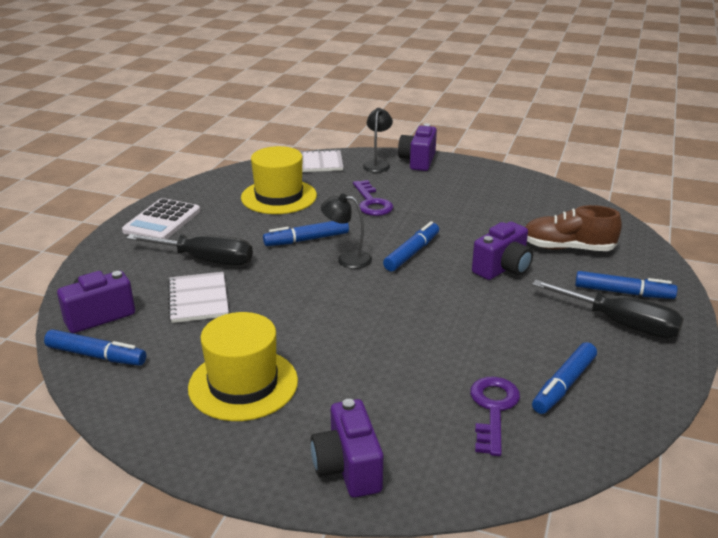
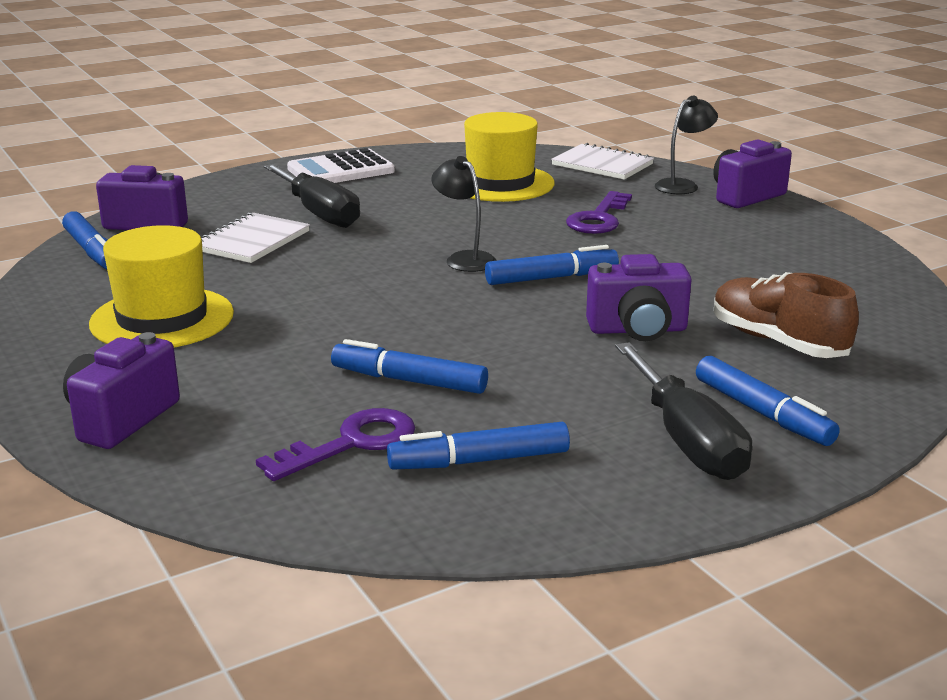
camera: 40 degrees right, 5 degrees down
blue marker [263,221,349,246] -> blue marker moved to [331,339,488,394]

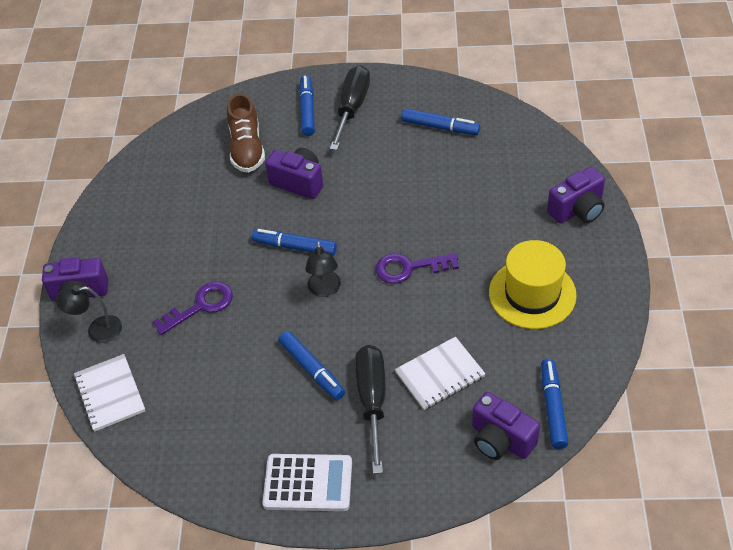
camera: 145 degrees left, 25 degrees up
purple key [256,408,415,481] -> purple key moved to [376,253,459,284]
blue marker [331,339,488,394] -> blue marker moved to [278,331,345,400]
yellow hat [464,112,554,202] -> none

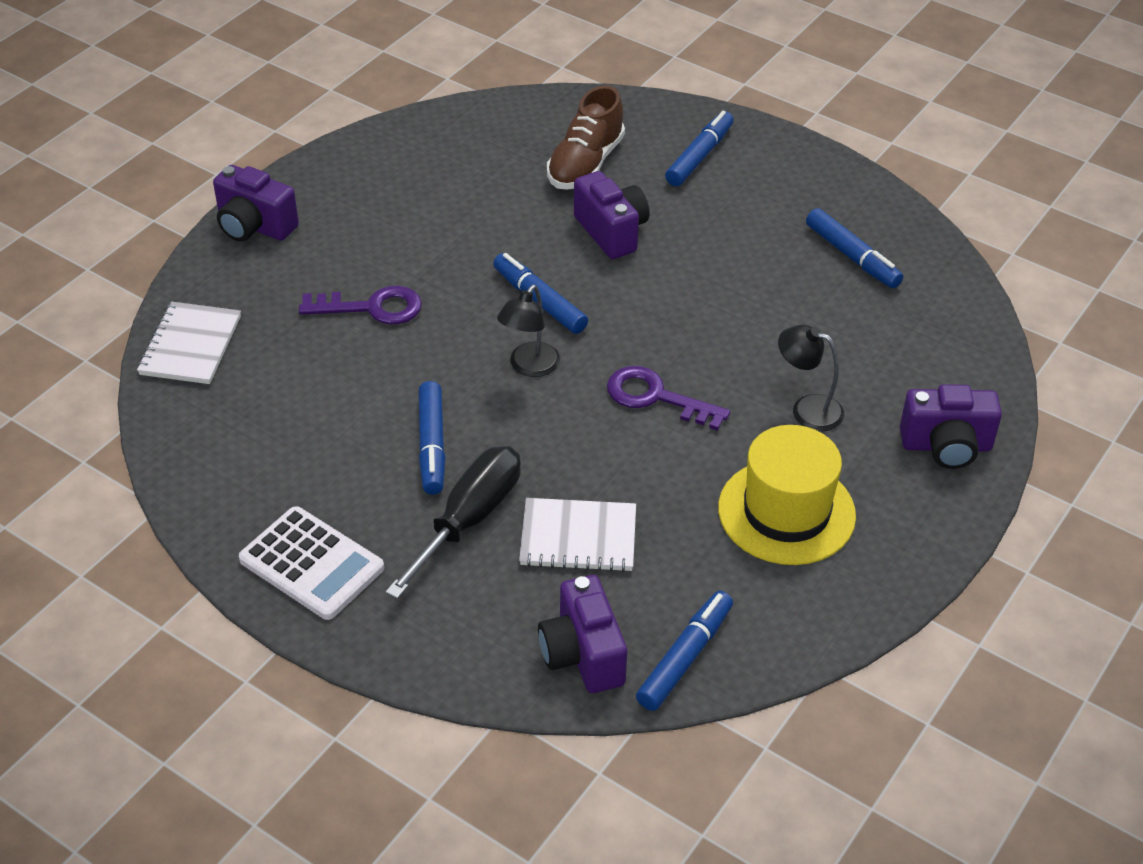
camera: 30 degrees right, 5 degrees down
black lamp [56,285,122,343] -> black lamp moved to [778,325,844,431]
black screwdriver [330,65,370,150] -> none

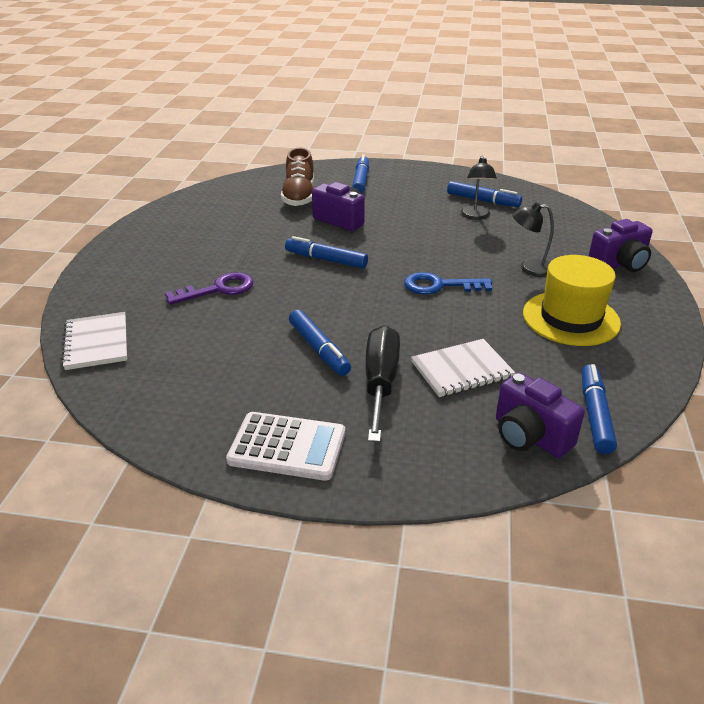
camera: 25 degrees left, 10 degrees down
purple camera [213,165,299,241] -> none
black lamp [497,285,560,377] -> black lamp moved to [461,156,497,220]
purple key [607,366,730,431] -> blue key [404,272,492,295]

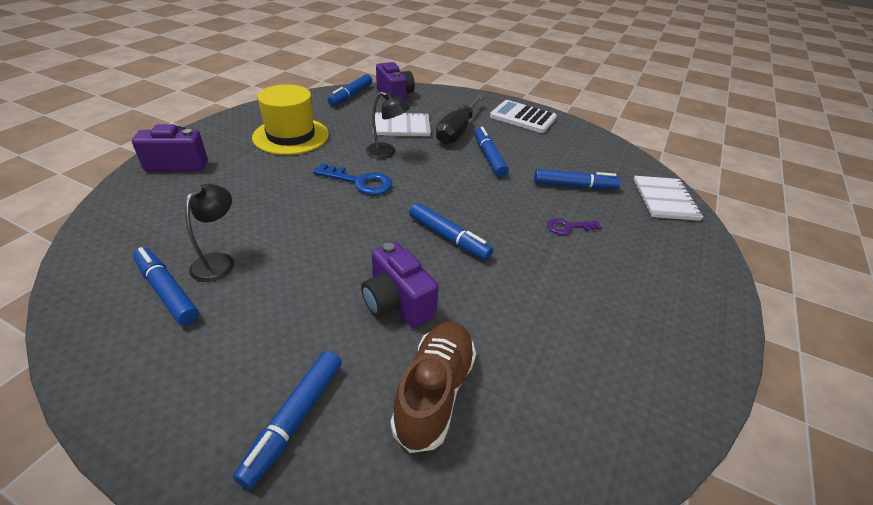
camera: 165 degrees left, 5 degrees up
purple key [165,272,254,305] -> purple key [547,218,601,235], size x0.62
black lamp [512,202,554,277] -> black lamp moved to [366,92,410,159]
none -> blue marker [534,169,621,189]

